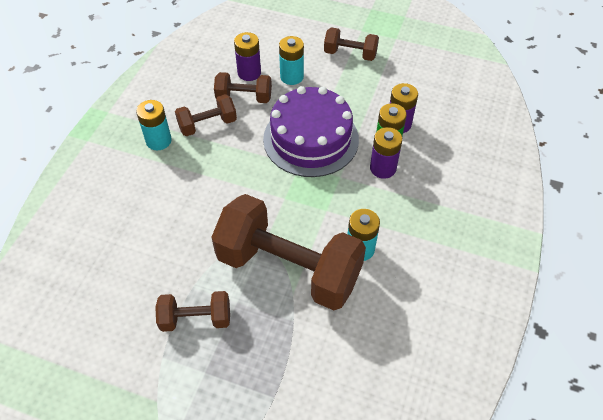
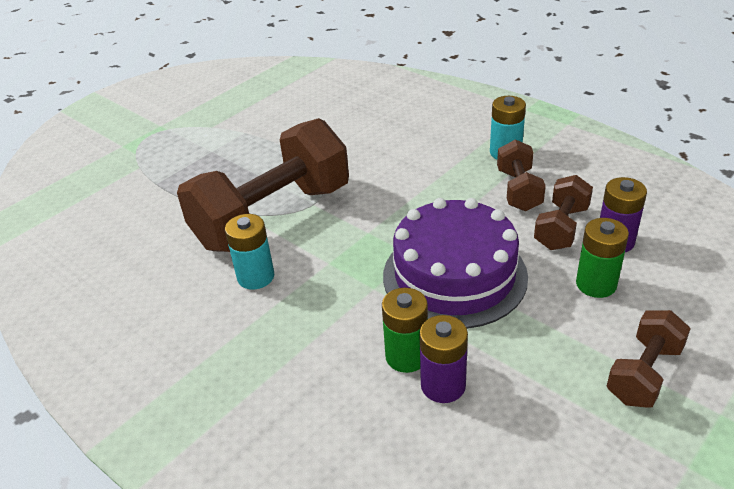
camera: 115 degrees right, 15 degrees down
brown dumbbell [155,291,230,332] -> none
turquoise battery [279,36,304,85] -> green battery [576,218,629,298]
purple battery [370,127,402,179] -> none

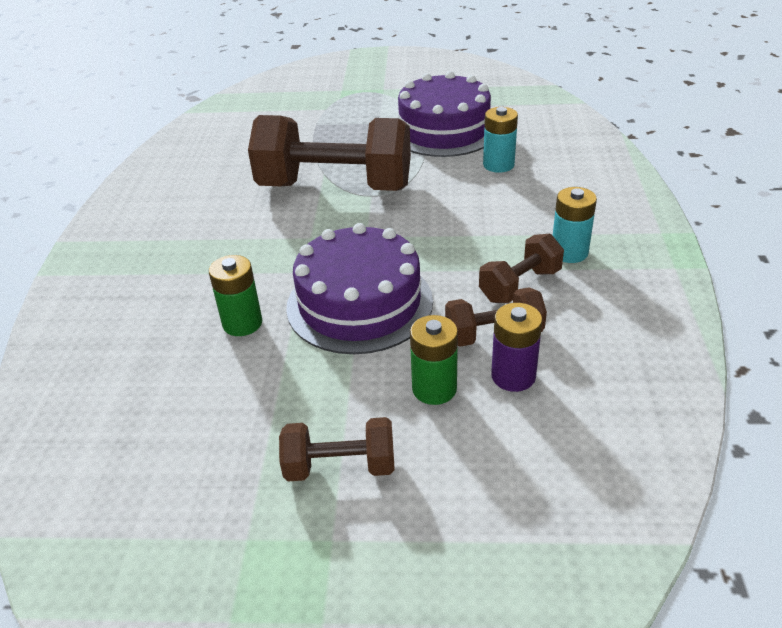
camera: 50 degrees right, 0 degrees up
turquoise battery [225,214,274,289] -> turquoise battery moved to [483,107,518,173]
purple battery [419,315,468,403] -> none
none -> purple cake [398,71,491,157]

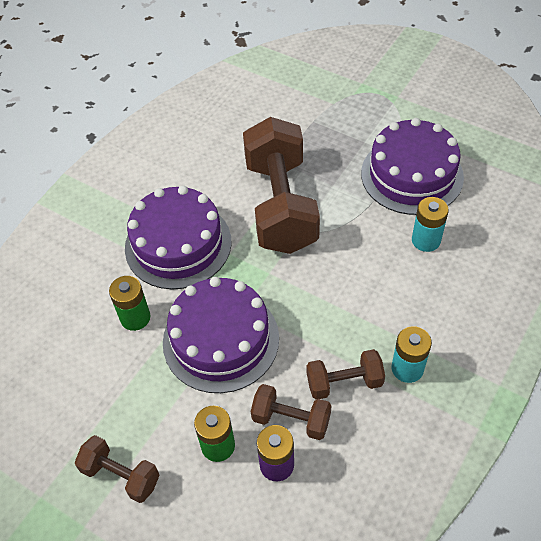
camera: 30 degrees right, 15 degrees up
brown dumbbell [248,115,411,191] -> brown dumbbell turned 45 degrees clockwise [243,117,320,254]
none -> purple cake [125,186,231,289]

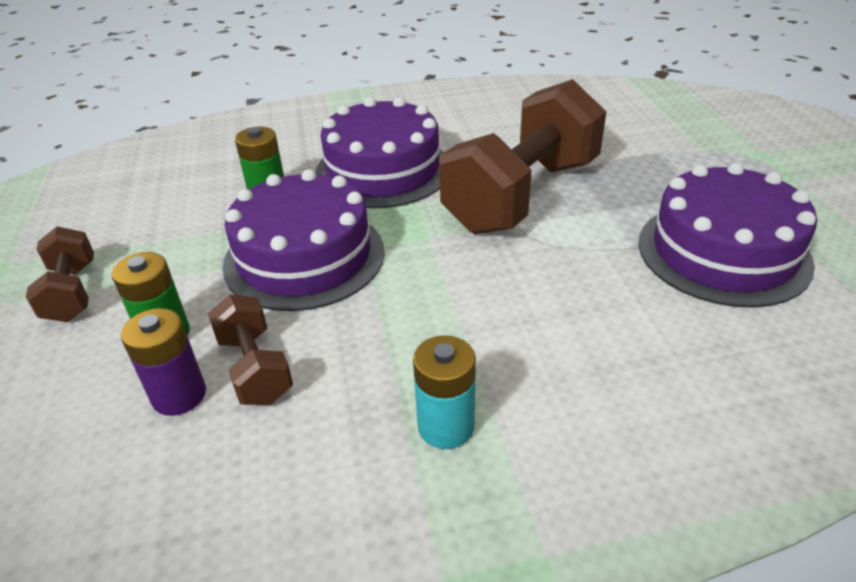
camera: 45 degrees right, 15 degrees down
brown dumbbell [307,349,385,400] -> none
turquoise battery [412,197,449,252] -> none

